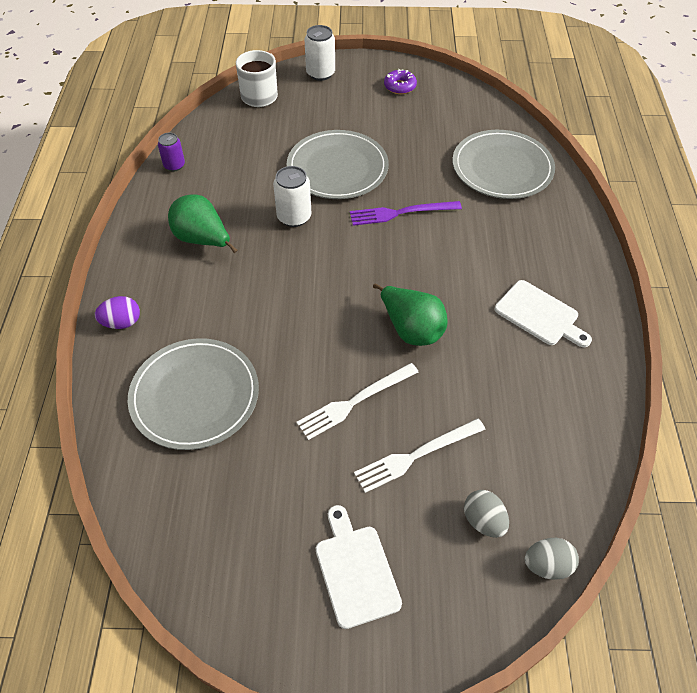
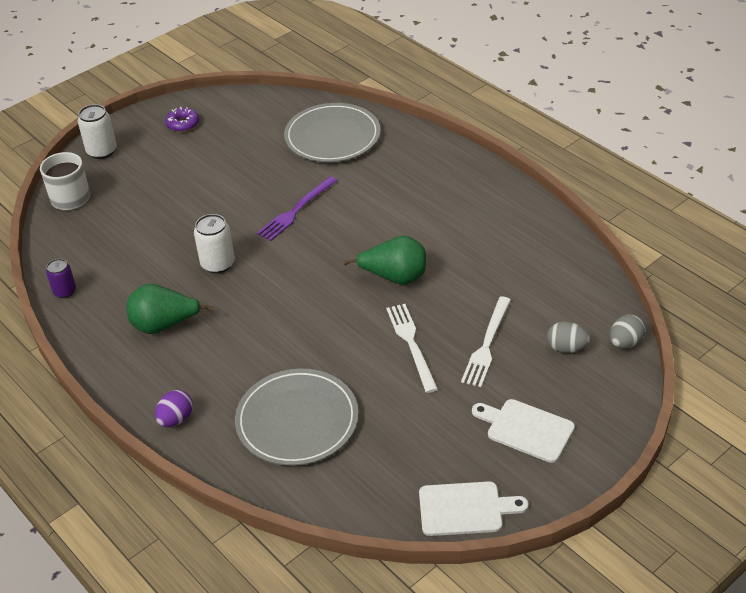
camera: 40 degrees left, 10 degrees down
grey plate [287,130,389,199] -> none
white fork [297,363,418,440] -> white fork turned 150 degrees clockwise [386,304,438,393]
white cutting board [495,280,592,347] -> white cutting board moved to [419,481,528,536]

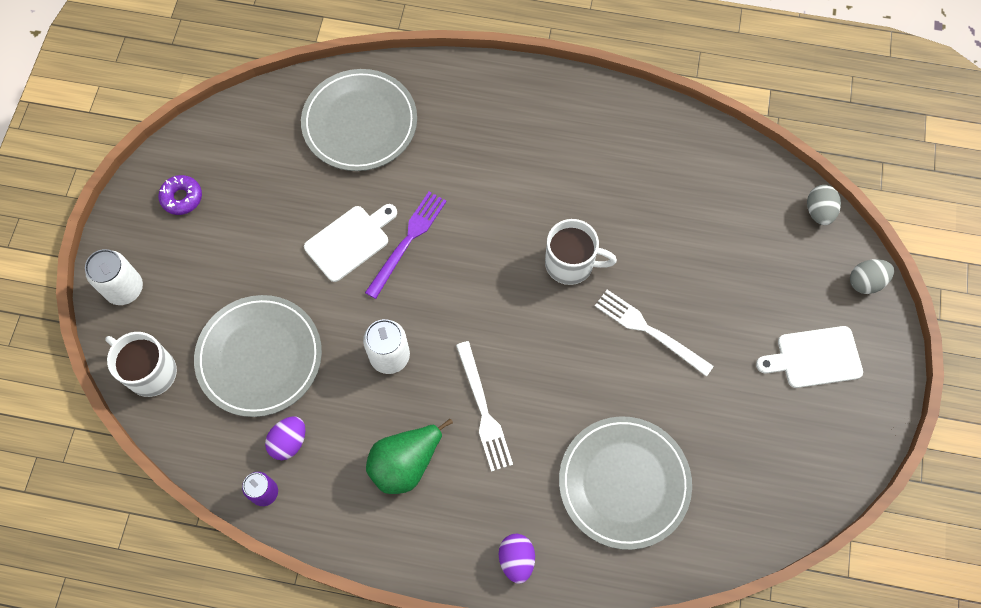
camera: 40 degrees left, 25 degrees up
purple fork [257,177,337,241] -> purple fork turned 150 degrees counterclockwise [365,192,447,299]
green pear [344,236,426,285] -> white mug [545,219,617,285]
white cutting board [419,481,528,536] -> white cutting board moved to [304,204,397,282]
white fork [461,297,511,387] -> white fork moved to [456,341,513,472]
grey egg [547,321,590,353] -> grey egg moved to [850,259,894,294]
none -> grey plate [194,295,322,417]
none -> purple egg [265,416,305,460]

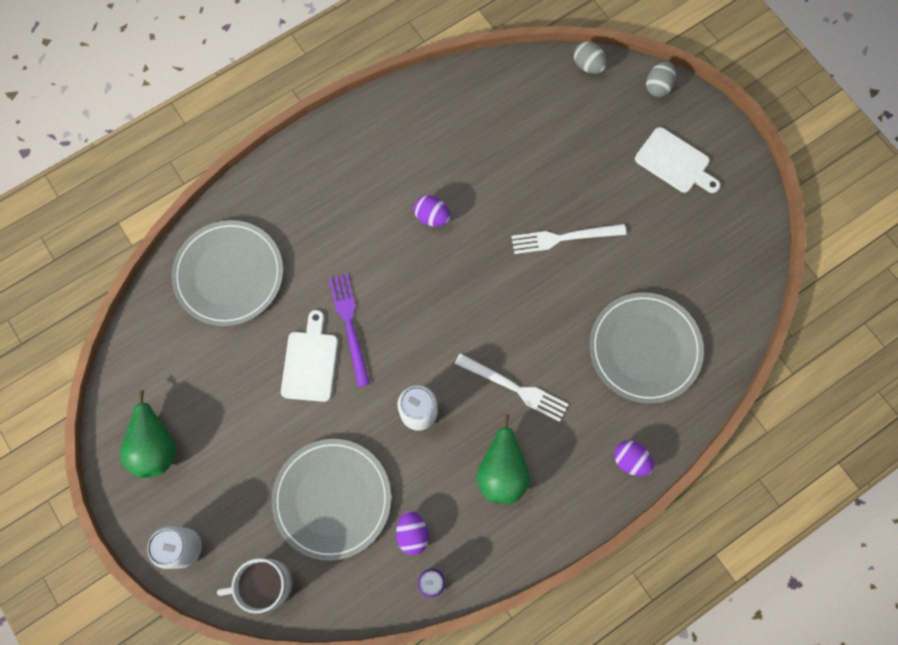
camera: 45 degrees left, 5 degrees up
purple donut [158,175,202,215] -> green pear [120,390,176,478]
white mug [545,219,617,285] -> none
white cutting board [756,326,863,388] -> white cutting board turned 90 degrees counterclockwise [635,127,720,193]
none -> purple egg [414,195,450,227]

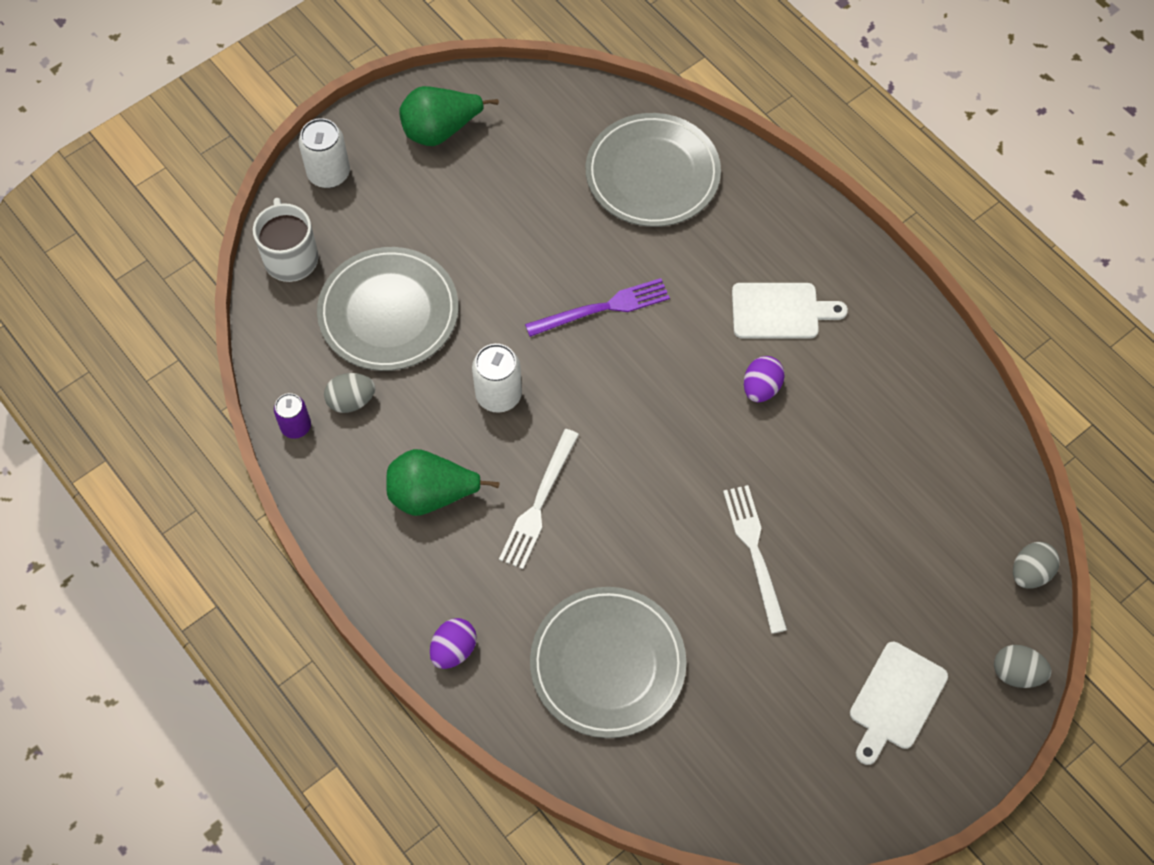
camera: 85 degrees right, 10 degrees down
white cutting board [281,310,338,402] -> white cutting board moved to [732,283,848,339]
purple egg [396,511,429,555] -> grey egg [324,373,375,413]

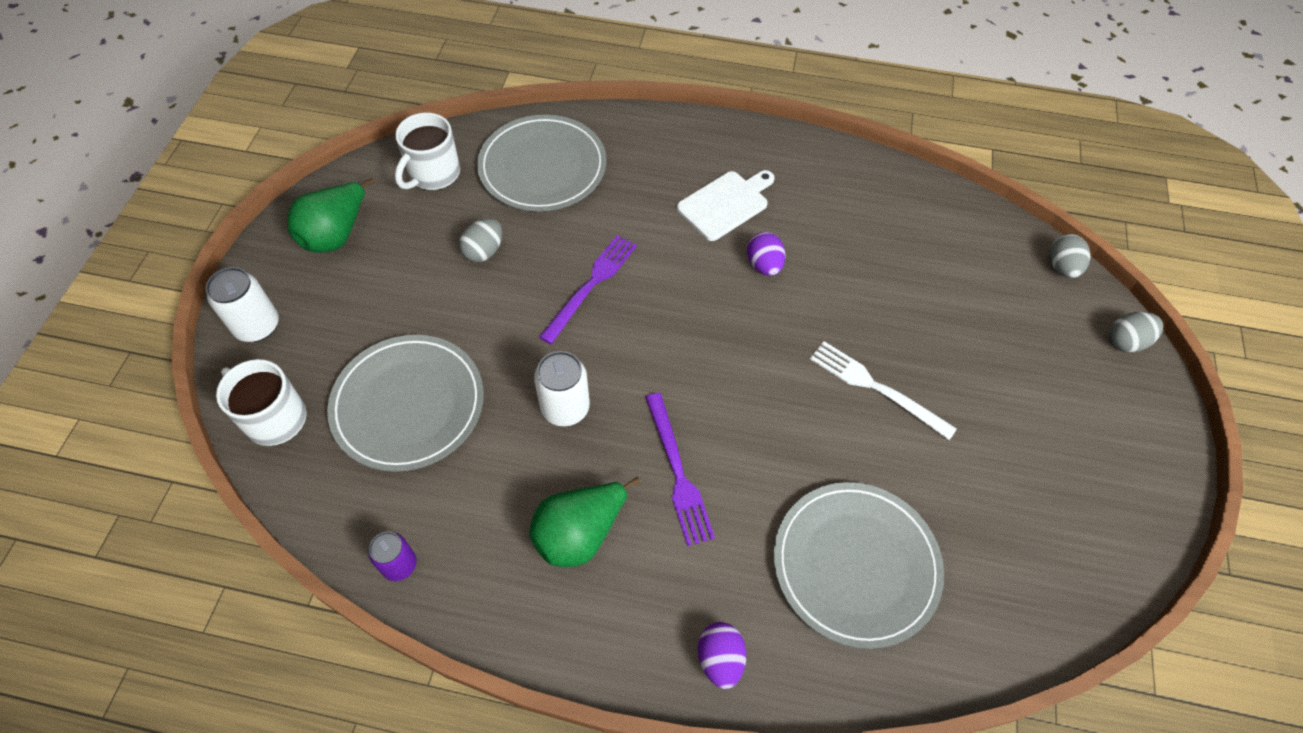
camera: 40 degrees left, 5 degrees down
grey egg [324,373,375,413] -> grey egg moved to [459,219,502,262]
white fork [499,429,579,569] -> purple fork [645,393,715,546]
white cutting board [850,642,948,765] -> none
none -> white mug [395,113,460,190]

